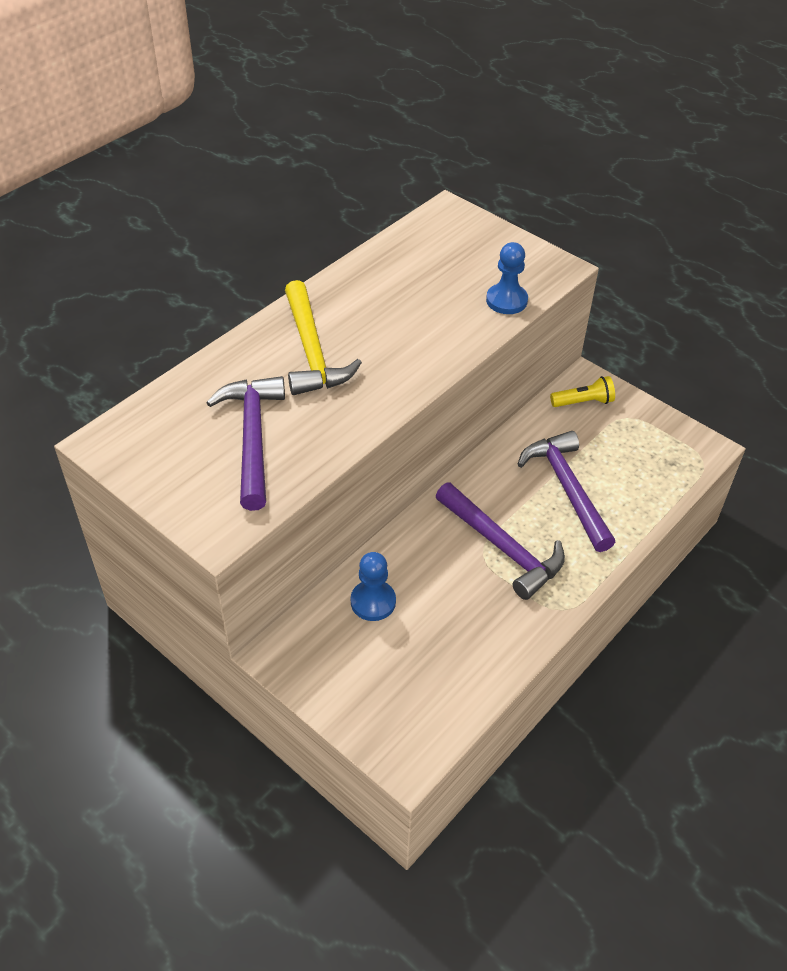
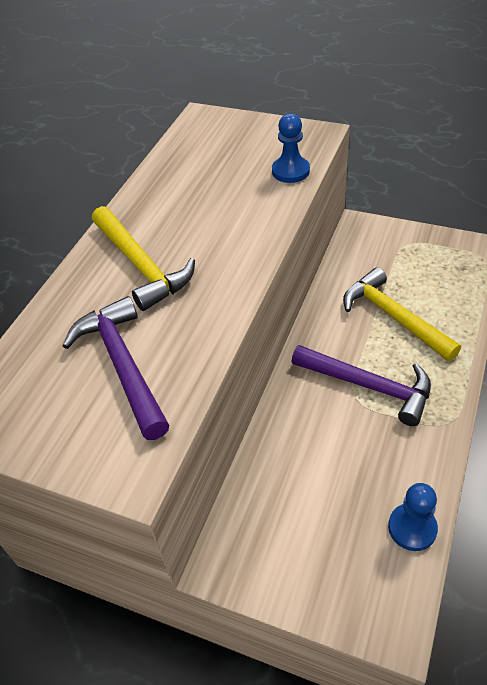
camera: 15 degrees left, 0 degrees up
blue pawn [351,552,396,621] -> blue pawn moved to [388,483,438,551]
purple hammer [517,431,615,552] -> yellow hammer [343,267,461,361]
yellow flashlight [550,376,615,407] -> none

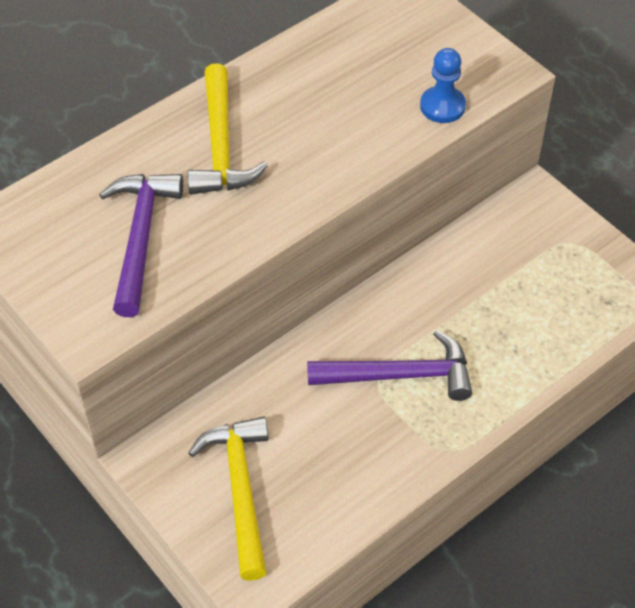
camera: 25 degrees right, 5 degrees up
purple hammer [292,345,431,426] -> purple hammer turned 60 degrees counterclockwise [307,330,472,401]
yellow hammer [343,267,461,361] -> yellow hammer moved to [188,417,269,581]
blue pawn [388,483,438,551] -> none

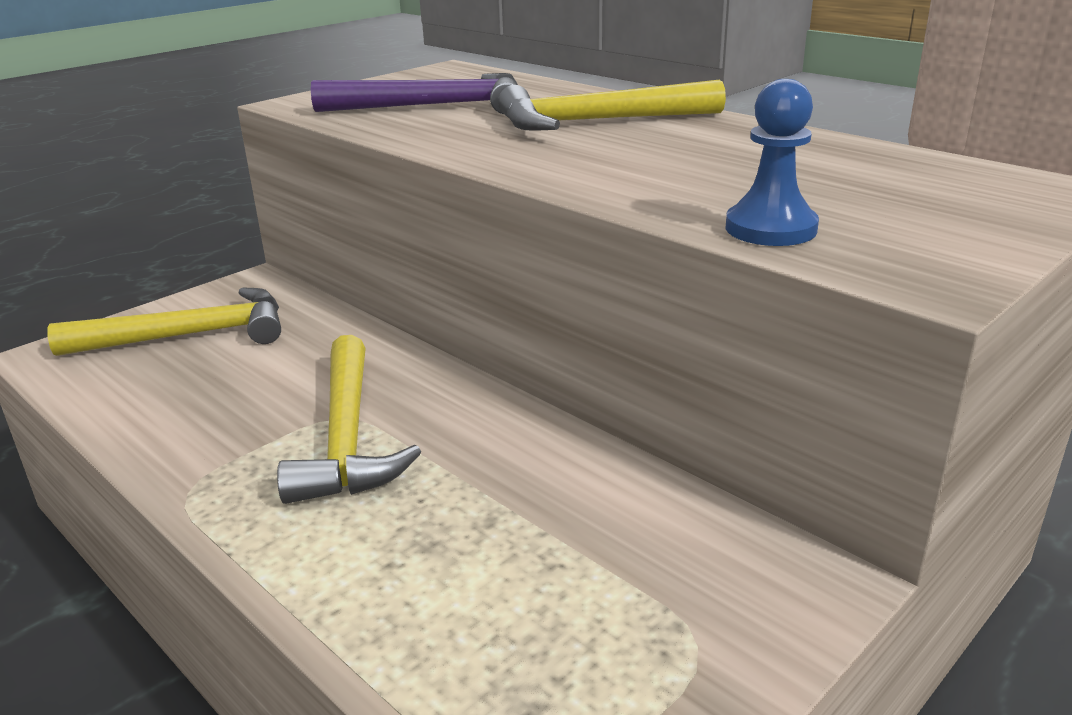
camera: 85 degrees right, 25 degrees down
purple hammer [307,330,472,401] -> yellow hammer [277,335,421,504]

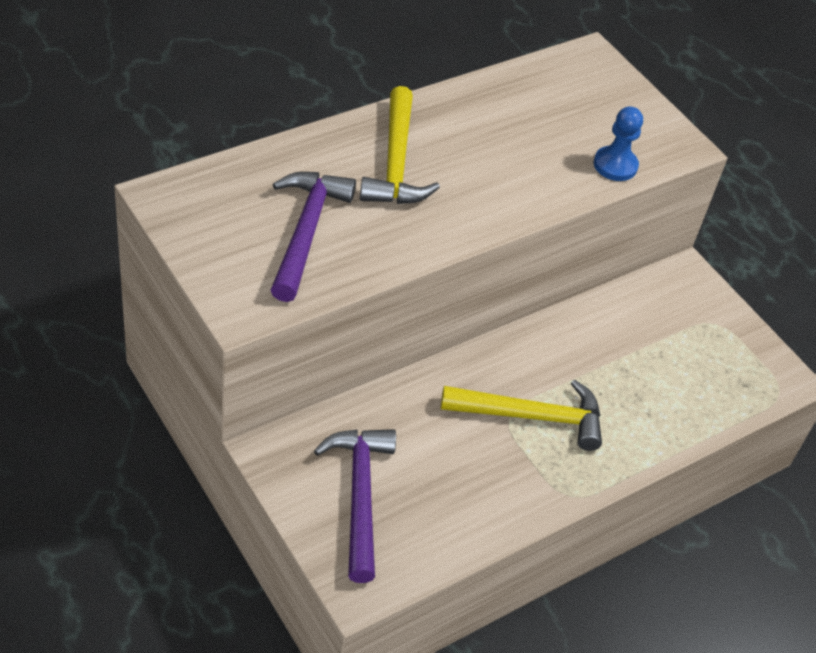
camera: 85 degrees left, 20 degrees up
yellow hammer [47,287,281,356] -> purple hammer [314,429,396,583]

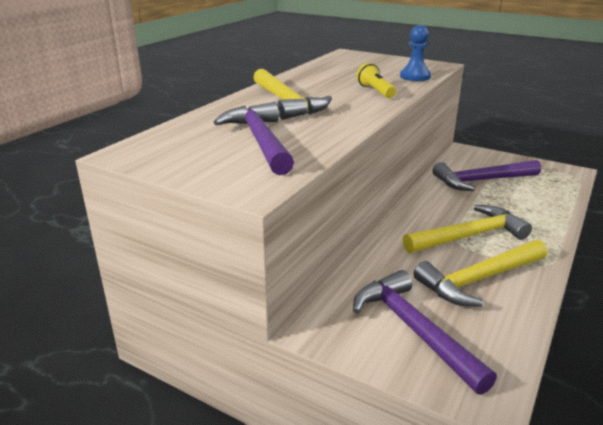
camera: 20 degrees left, 20 degrees down
none -> yellow flashlight [356,63,396,98]
none -> yellow hammer [413,240,547,307]
none -> purple hammer [432,160,541,191]

